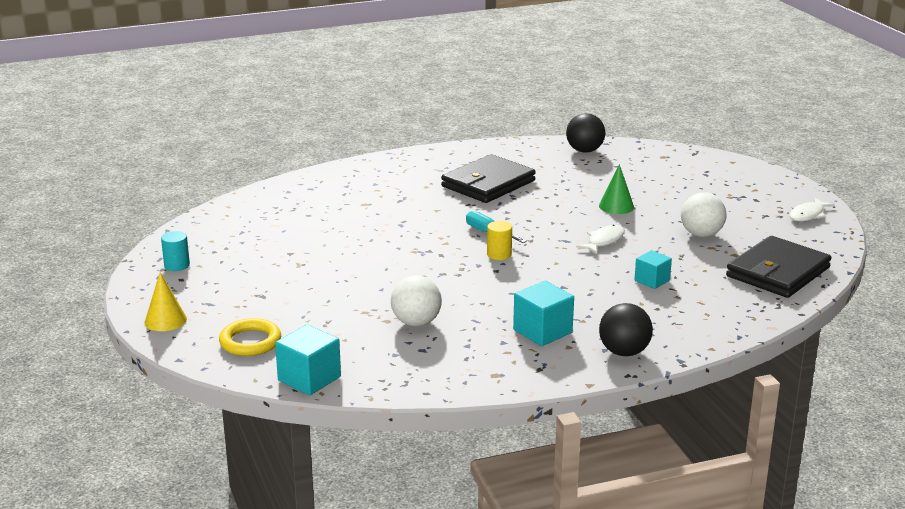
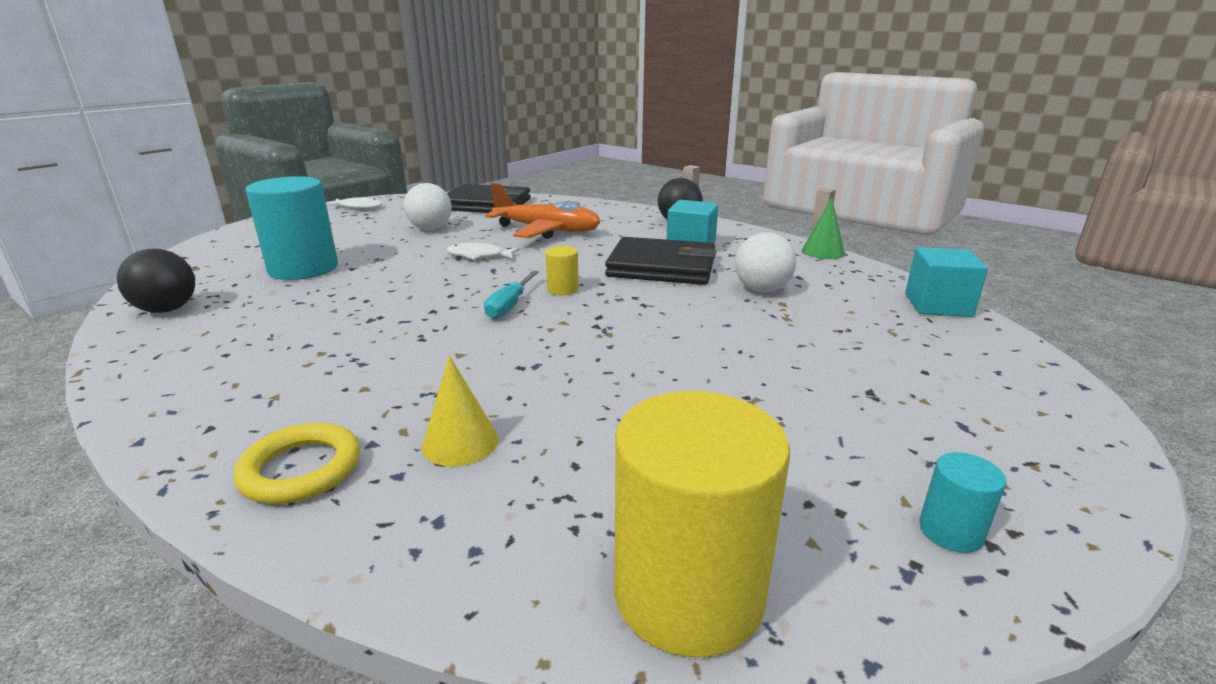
camera: 120 degrees left, 0 degrees up
yellow cone [145,272,187,331] -> yellow cone moved to [422,355,499,466]
yellow ring [219,318,281,356] -> yellow ring moved to [234,423,360,504]
black wallet [441,154,536,203] -> black wallet moved to [605,237,716,285]
green cone [599,164,634,214] -> green cone moved to [802,198,845,259]
turquoise cube [634,250,672,289] -> orange plane [485,183,601,239]
none -> turquoise cylinder [246,176,338,280]
none -> yellow cylinder [614,391,790,657]

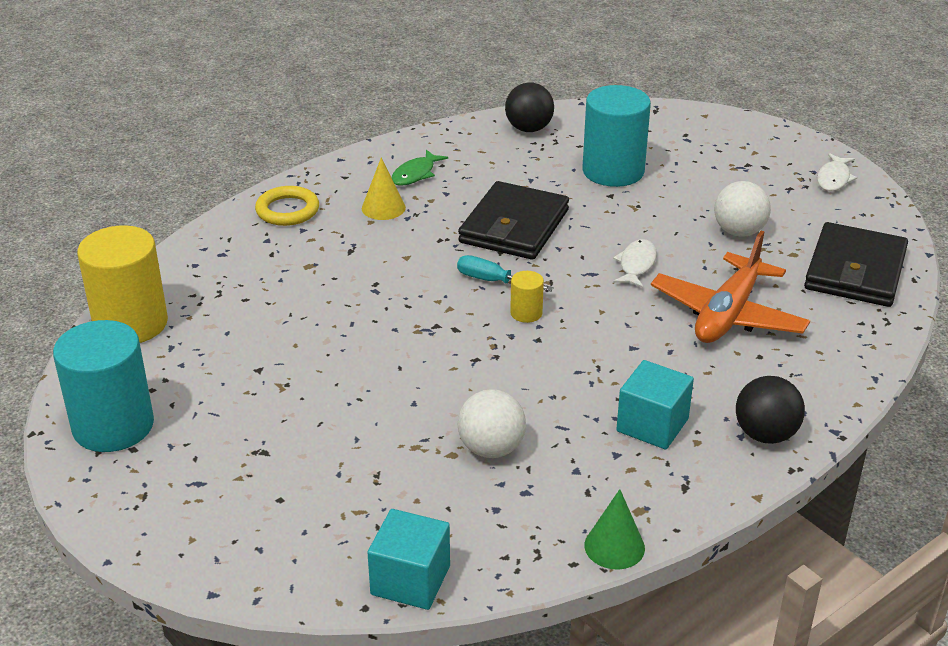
camera: 100 degrees right, 10 degrees up
yellow cone [422,355,499,466] -> yellow cone moved to [362,158,406,220]
black wallet [605,237,716,285] -> black wallet moved to [458,181,569,260]
turquoise cylinder [919,452,1006,553] -> turquoise cylinder [53,320,154,452], size x2.25
none -> green fish [391,150,448,186]

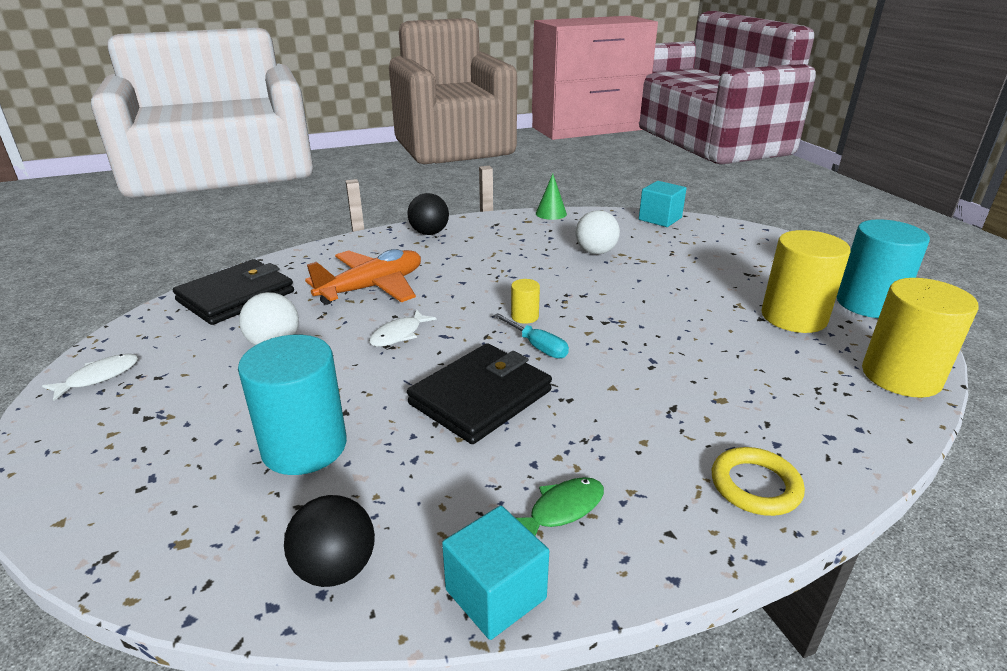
camera: 160 degrees left, 5 degrees down
yellow cone [362,158,406,220] -> none
turquoise cube [616,360,694,450] -> turquoise cube moved to [442,505,549,640]
none -> yellow cylinder [761,230,851,333]

